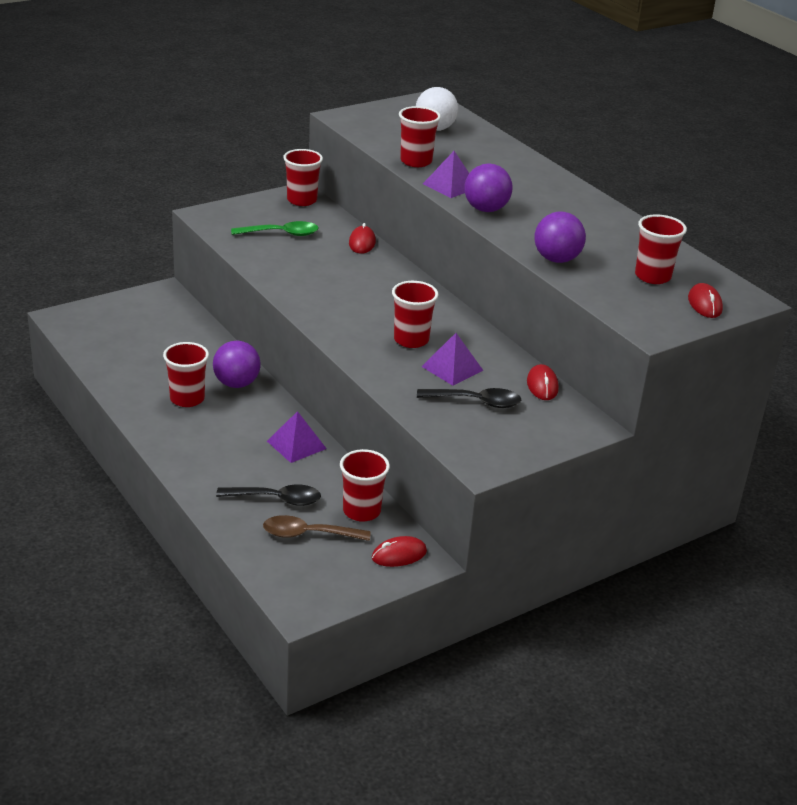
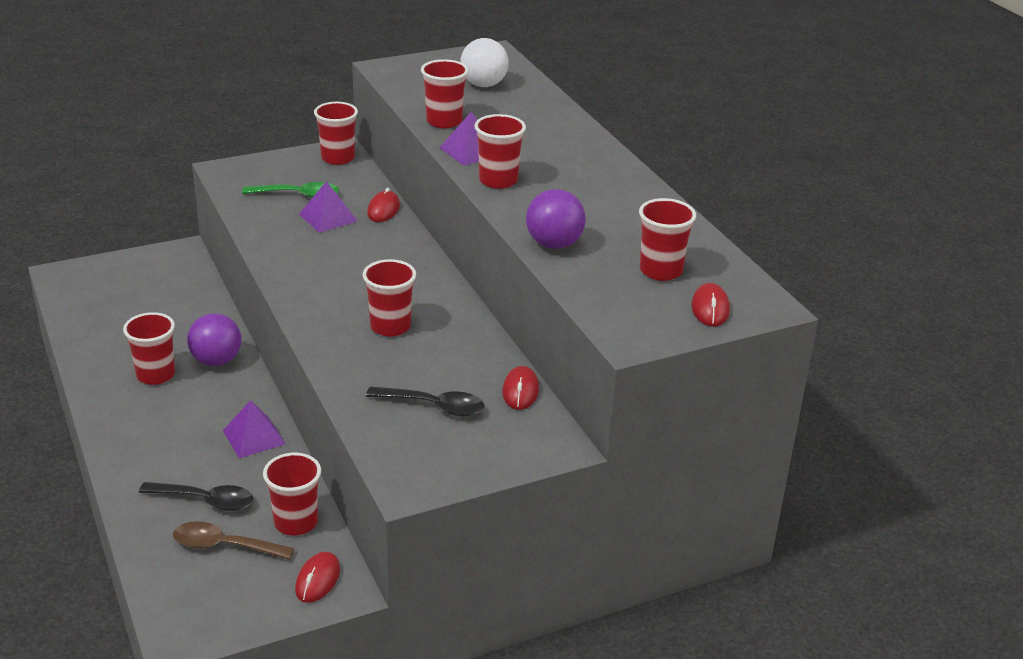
camera: 10 degrees right, 0 degrees up
red mouse [372,536,427,567] -> red mouse turned 60 degrees counterclockwise [295,552,340,603]
purple pyramid [421,333,483,386] -> purple pyramid moved to [299,181,357,233]
purple ball [464,163,513,212] -> red cup [474,114,526,189]

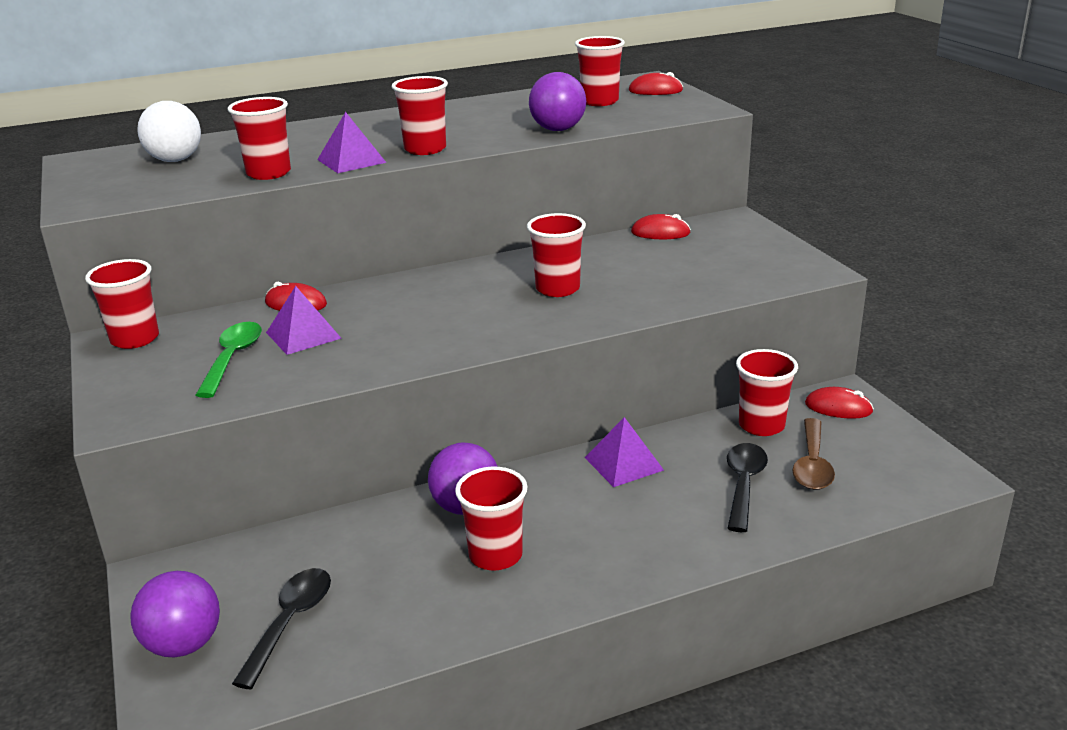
camera: 85 degrees left, 5 degrees down
black spoon [366,387,484,416] -> black spoon moved to [232,568,331,689]
none -> purple ball [130,571,220,658]

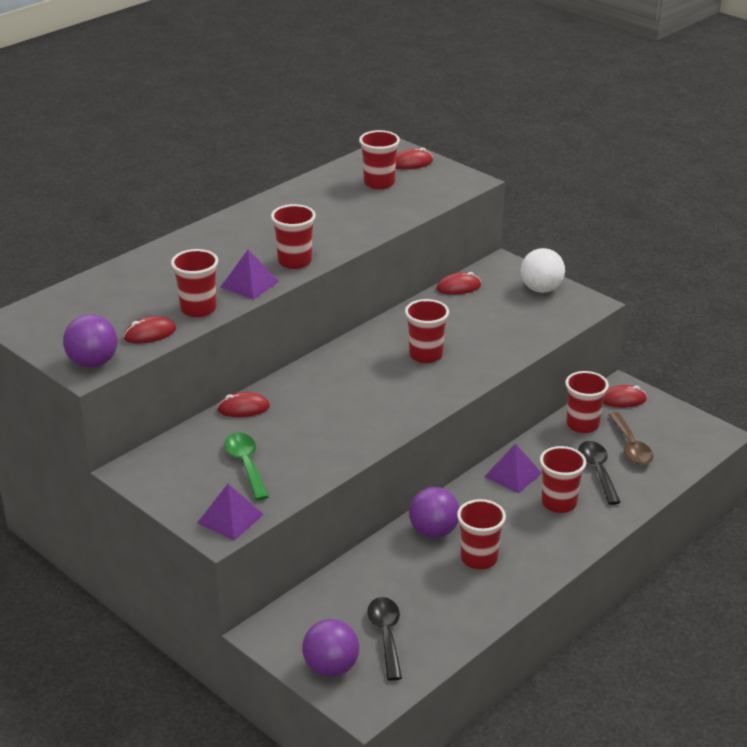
camera: 25 degrees left, 5 degrees up
red cup [85,259,159,349] -> red cup moved to [540,446,586,513]
white ball [137,101,201,162] -> white ball moved to [520,248,565,293]
purple pyramid [266,286,342,355] -> purple pyramid moved to [197,484,264,541]
purple ball [529,72,586,131] -> purple ball moved to [63,314,118,368]
none -> red mouse [124,316,176,344]

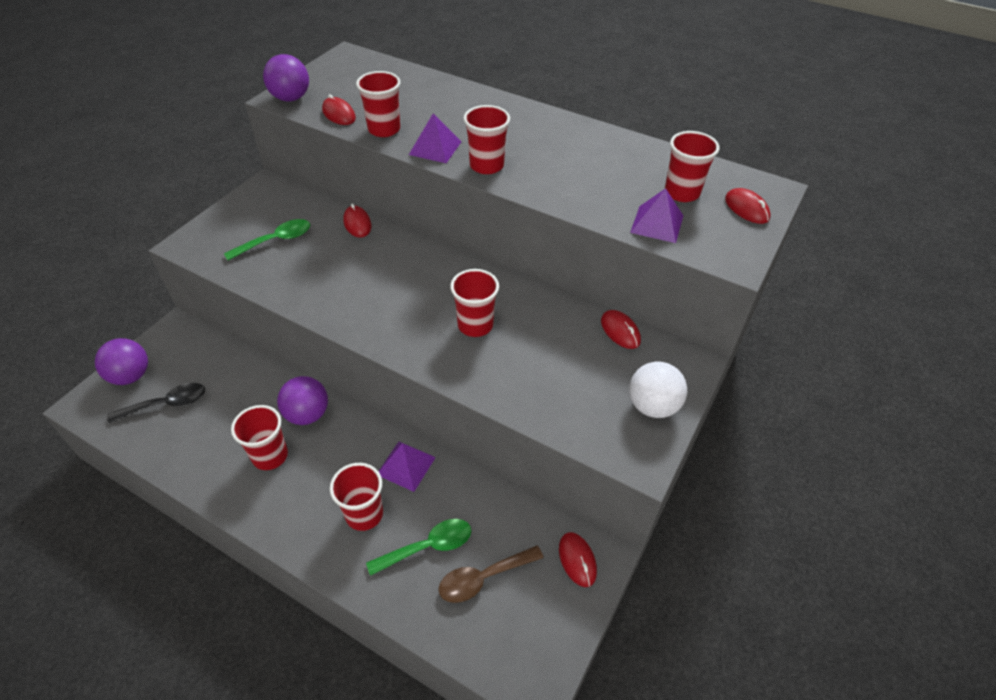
camera: 75 degrees right, 15 degrees up
purple pyramid [197,484,264,541] -> purple pyramid moved to [630,189,683,243]
red cup [565,371,609,433] -> none
black spoon [578,441,621,505] -> green spoon [366,519,471,576]

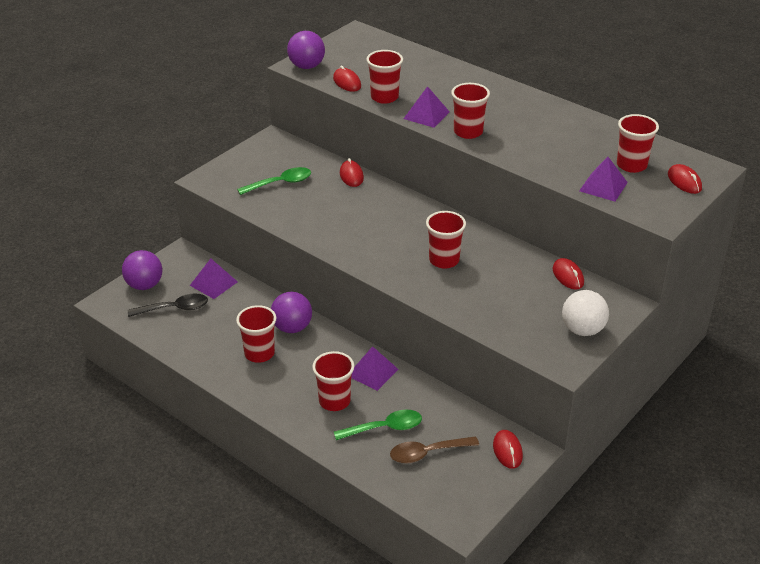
camera: 10 degrees right, 10 degrees down
none -> purple pyramid [190,258,238,299]

